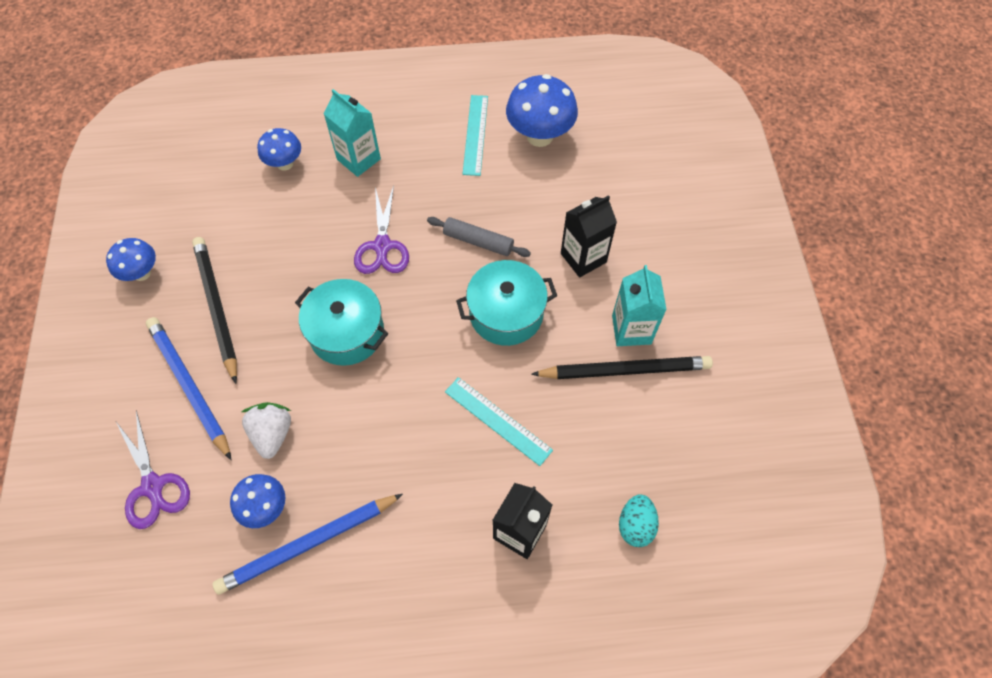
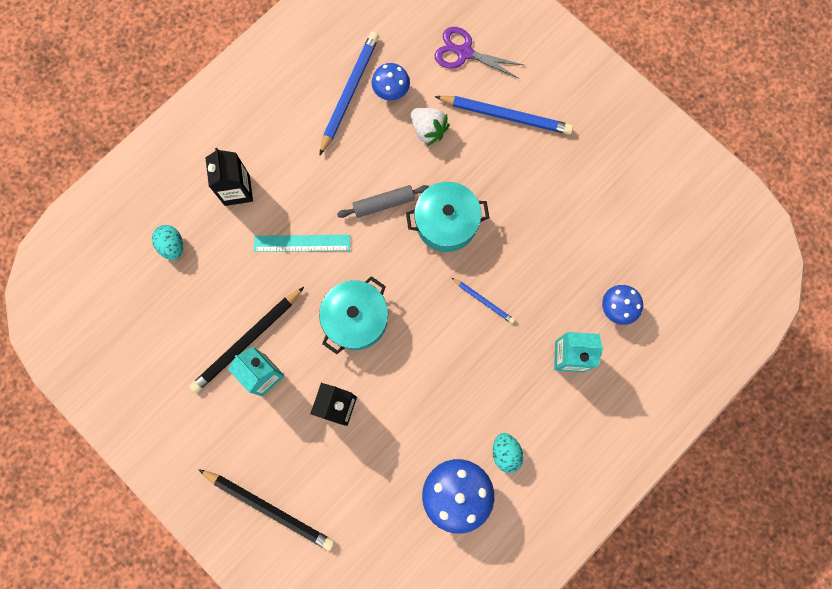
camera: 140 degrees right, 15 degrees up
blue mushroom [106,238,156,281] -> none
black pencil [192,237,237,384] -> black pencil moved to [198,469,335,551]
purple scissors [354,185,409,274] -> blue pencil [452,278,515,324]
grey rolling pin [427,217,531,257] -> grey rolling pin moved to [337,185,429,218]
turquoise ruler [463,95,488,176] -> turquoise egg [493,433,524,473]

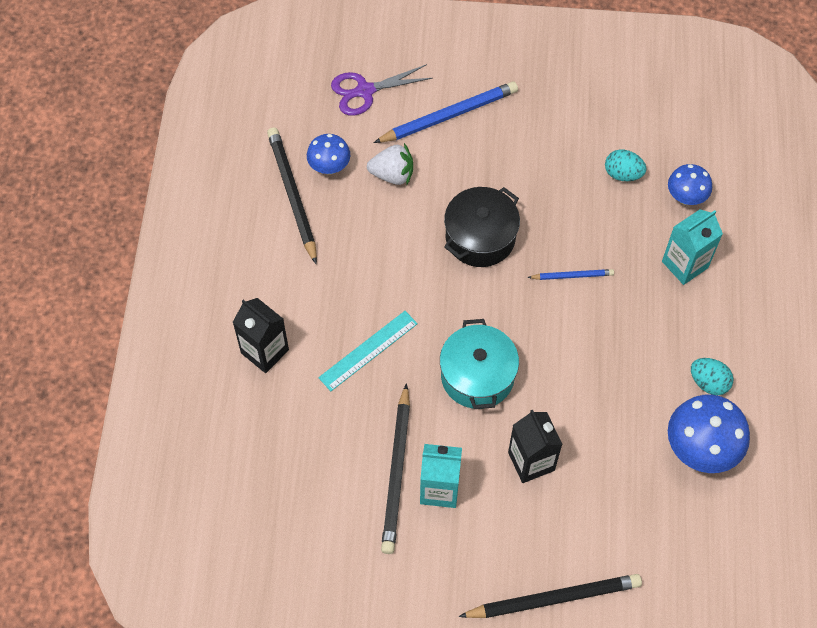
camera: 40 degrees left, 15 degrees down
turquoise egg [152,225,183,260] -> turquoise egg moved to [605,149,647,181]
blue pencil [319,32,379,156] -> black pencil [267,127,317,265]
grey rolling pin [337,185,429,218] -> none
turquoise pot [406,182,489,252] -> black pot [444,187,520,267]

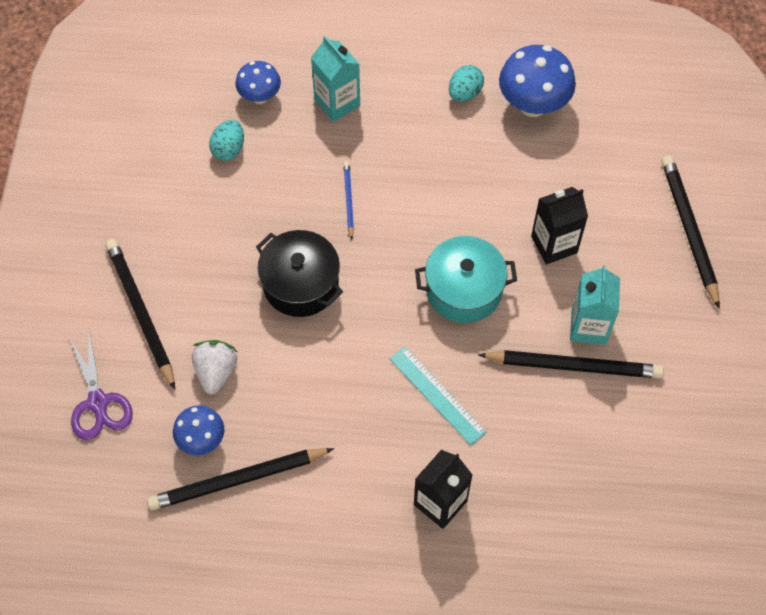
camera: 90 degrees left, 0 degrees up
blue pencil [374,81,518,143] -> black pencil [105,239,175,390]

